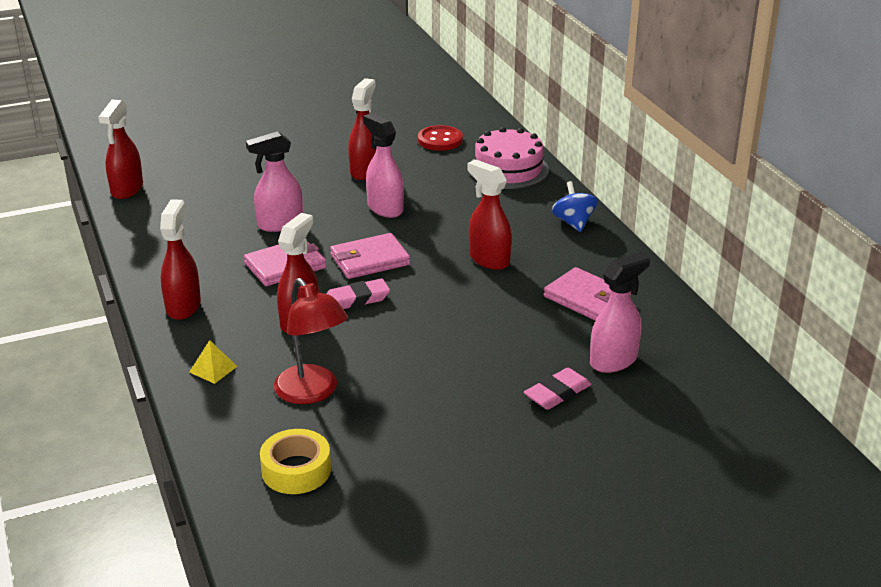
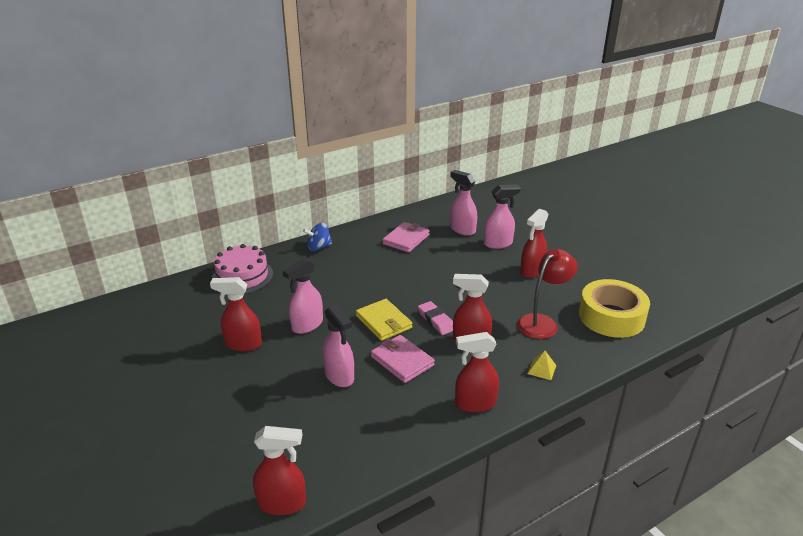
camera: 100 degrees left, 0 degrees up
yellow tape [260,429,331,494] -> yellow tape [579,279,650,338], size x1.64
pink wallet [330,233,410,279] -> yellow wallet [356,299,412,341]
red button [418,125,463,151] -> none
red spray bottle [467,160,512,270] -> red spray bottle moved to [520,209,548,278]
pink eraser [524,368,592,410] -> pink spray bottle [484,185,521,249]

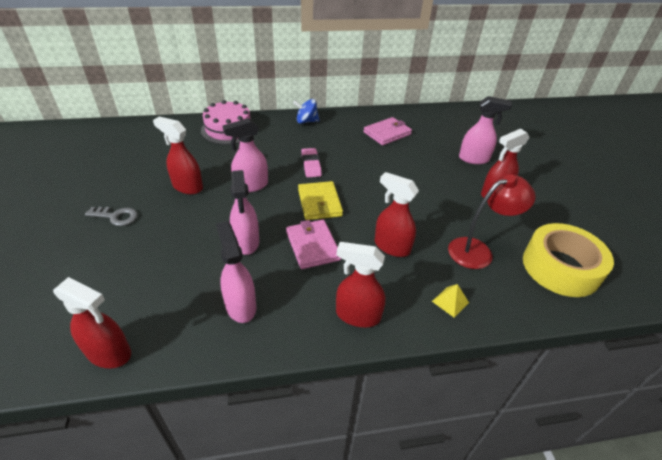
camera: 20 degrees right, 10 degrees up
pink eraser [418,301,453,335] -> pink eraser moved to [301,148,322,177]
pink spray bottle [450,170,477,236] -> pink spray bottle moved to [216,221,256,323]
none -> grey key [85,207,138,226]

